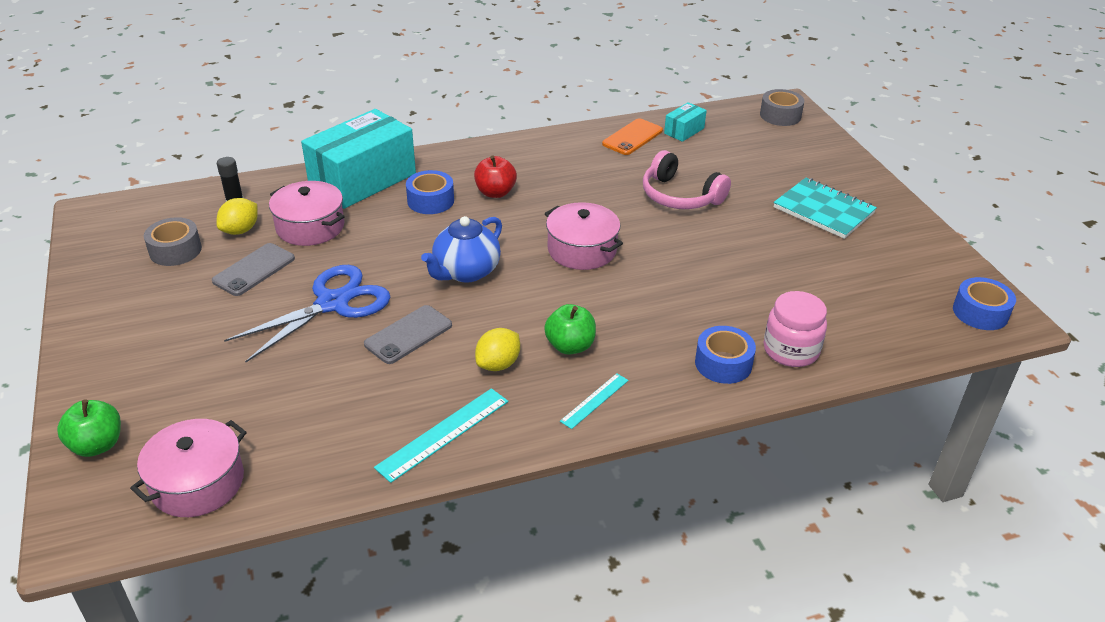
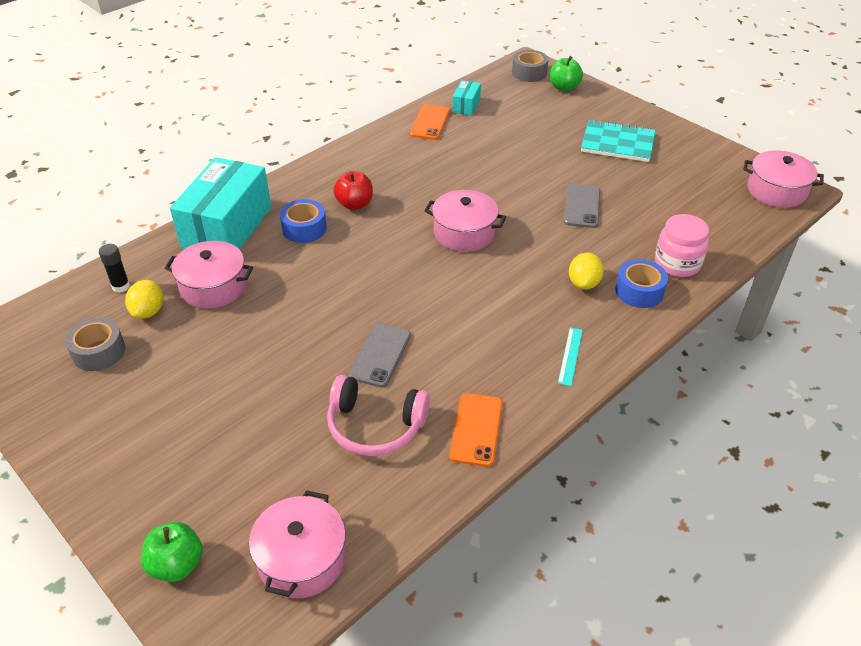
camera: 25 degrees left, 5 degrees up
grey phone [212,243,295,296] -> grey phone moved to [564,184,600,228]
blue scissors [224,265,390,363] -> none
turquoise ruler [374,388,508,483] -> orange phone [449,393,503,467]
blue teapot [421,216,502,283] -> none
yellow lemon [475,328,520,371] -> yellow lemon moved to [569,253,604,290]
green apple [544,304,596,355] -> green apple moved to [550,56,583,91]
pink headphones [643,150,731,209] -> pink headphones moved to [327,375,430,456]
blue tape [953,277,1016,330] -> pink pot [744,150,824,208]

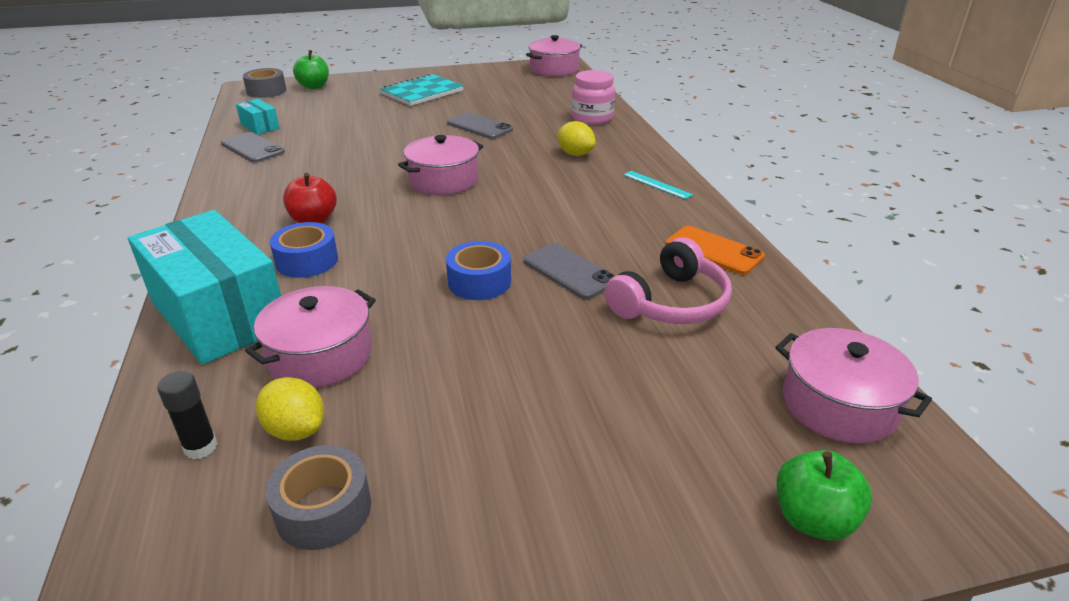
camera: 60 degrees left, 10 degrees down
orange phone [410,104,450,140] -> grey phone [221,132,285,163]
blue tape [615,259,668,308] -> blue tape moved to [446,241,511,300]

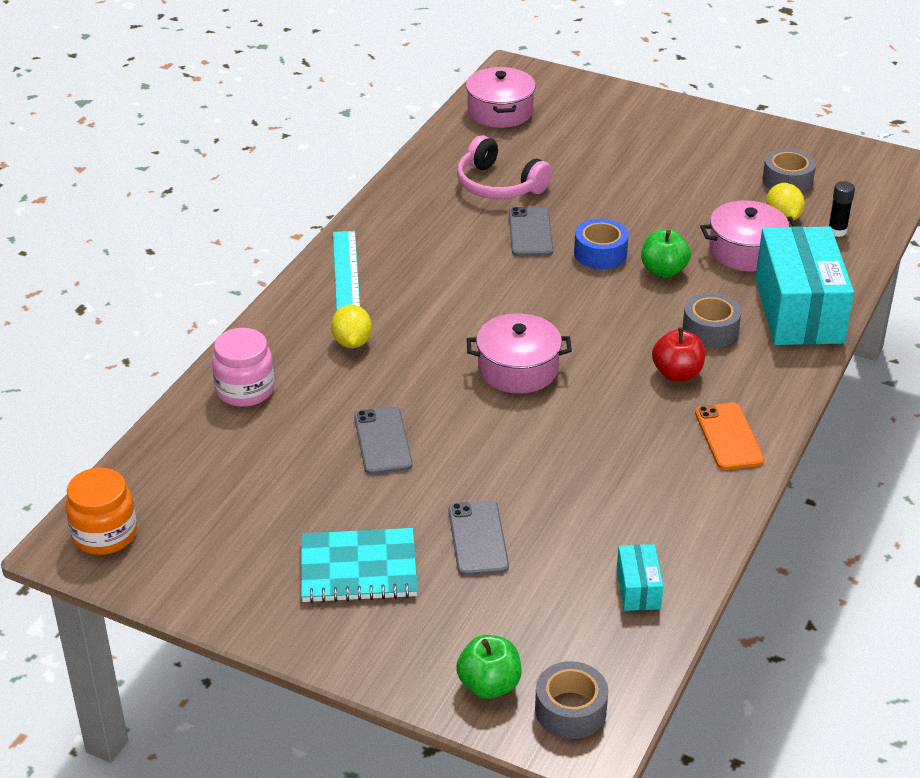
camera: 140 degrees left, 5 degrees up
grey phone [221,132,285,163] -> grey phone moved to [449,500,509,576]
blue tape [270,222,338,278] -> grey tape [682,293,741,348]
pink pot [526,35,582,76] -> orange jar [66,468,137,555]
pink headphones [605,238,732,324] -> pink headphones turned 135 degrees counterclockwise [457,135,552,199]
turquoise ruler [623,171,693,199] -> turquoise ruler [333,231,360,310], size x1.64
orange phone [666,226,765,275] -> orange phone moved to [695,403,764,470]
green apple [777,450,872,540] -> green apple moved to [641,229,691,278]

